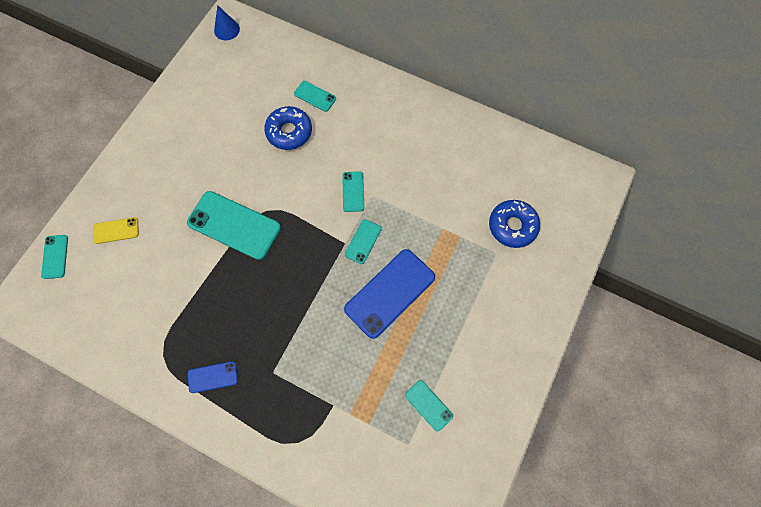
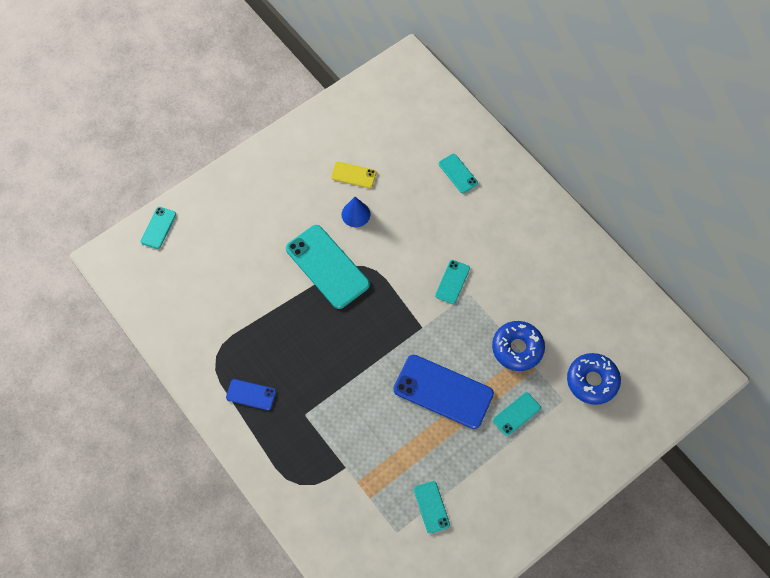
camera: 25 degrees right, 5 degrees down
yellow phone [93,217,139,244] -> yellow phone moved to [331,162,376,188]
blue cone [214,5,240,40] -> blue cone moved to [341,197,371,227]
blue donut [264,106,312,150] -> blue donut moved to [492,321,545,371]
blue phone [344,249,435,339] -> blue phone turned 45 degrees clockwise [393,355,494,429]
turquoise phone [345,219,382,264] -> turquoise phone moved to [493,392,541,436]

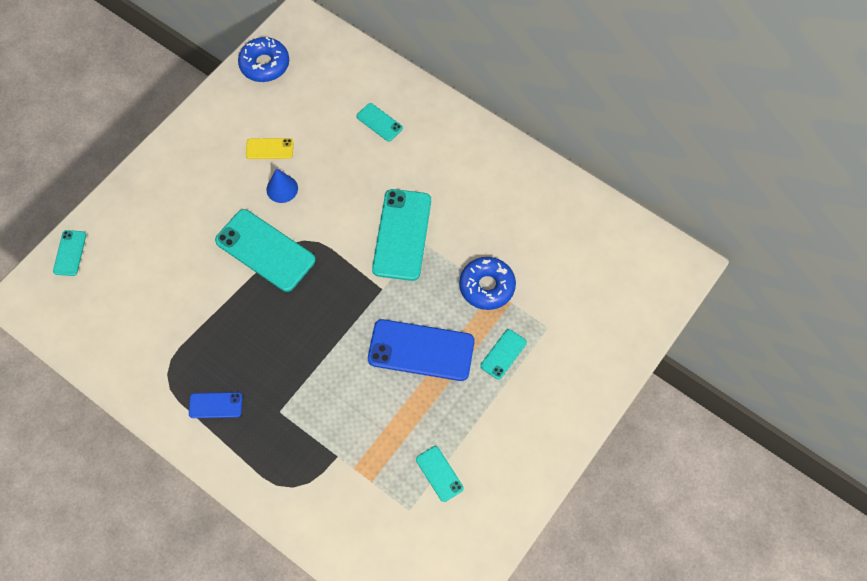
camera: 15 degrees left, 0 degrees up
turquoise phone [435,260,470,304] -> turquoise phone [372,189,431,281], size x2.00
blue donut [567,353,621,405] -> blue donut moved to [238,37,289,82]

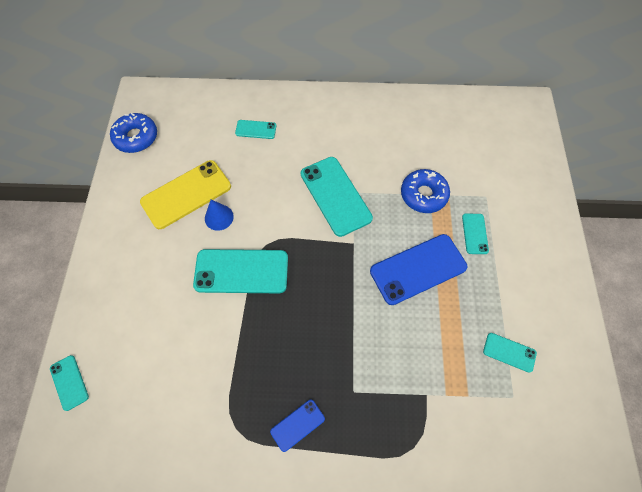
camera: 35 degrees left, 0 degrees up
yellow phone [246,138,294,159] -> yellow phone [140,160,231,229], size x2.00

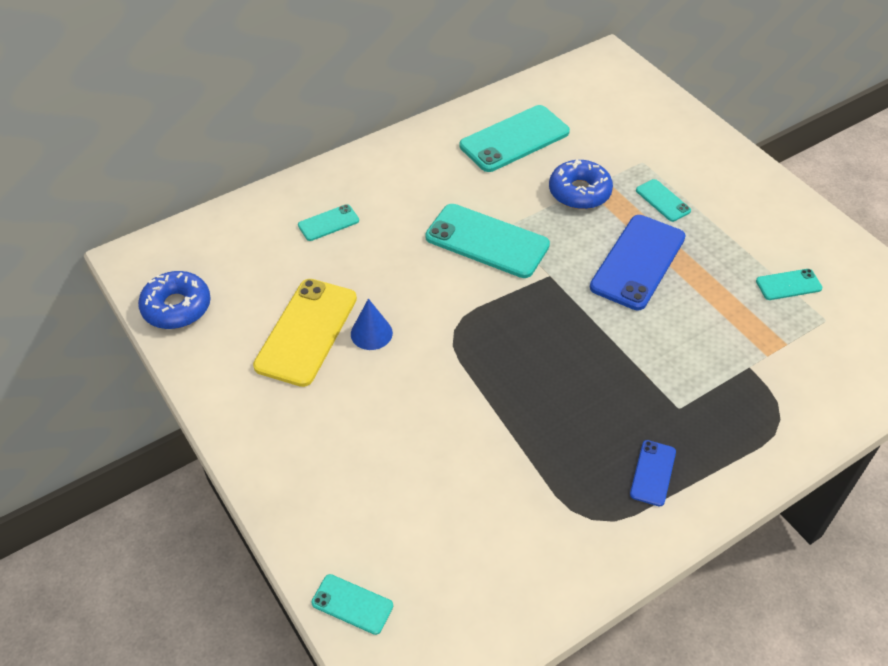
camera: 35 degrees left, 15 degrees down
turquoise phone [193,249,288,293] -> turquoise phone moved to [460,105,570,172]

